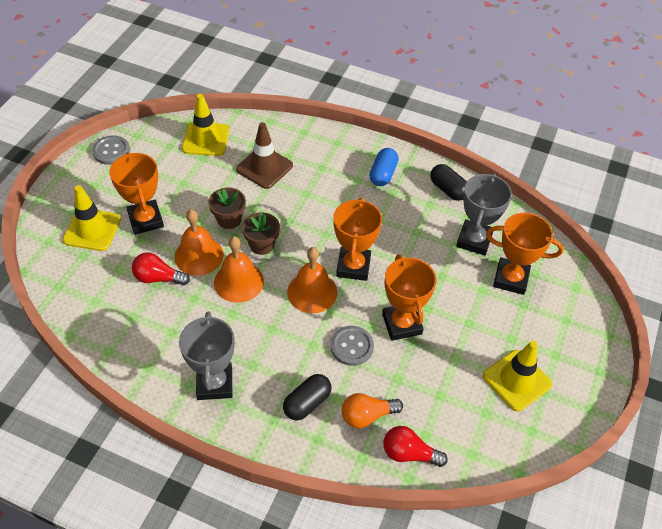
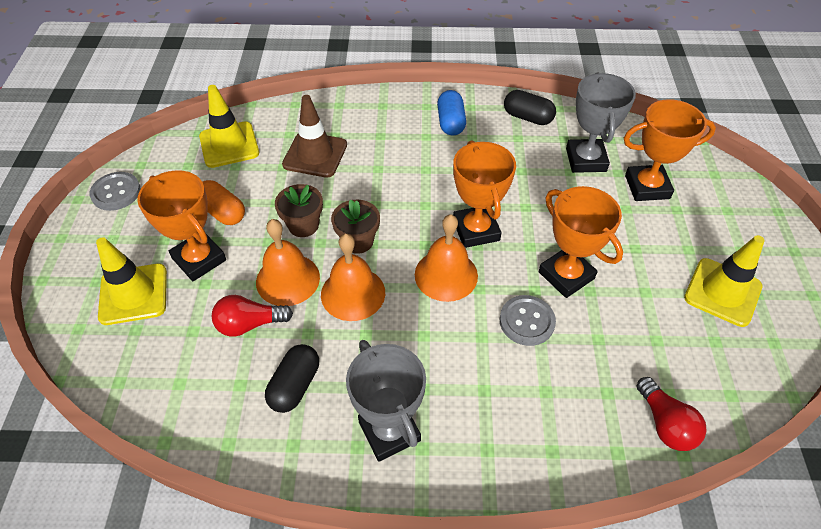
camera: 20 degrees left, 0 degrees up
black capsule [283,374,331,421] -> black capsule moved to [265,344,319,413]
orange light bulb [342,393,403,428] -> none
red light bulb [383,426,448,467] -> red light bulb turned 105 degrees counterclockwise [637,377,707,451]
none -> orange capsule [203,180,245,225]

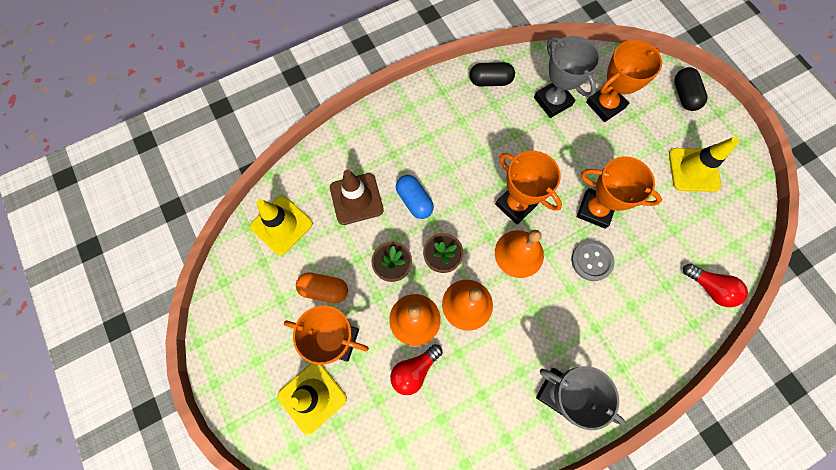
camera: 30 degrees left, 20 degrees up
grey button [90,172,141,211] -> none
black capsule [265,344,319,413] -> black capsule moved to [674,67,708,111]
blue capsule [437,90,466,135] -> blue capsule moved to [396,175,434,219]

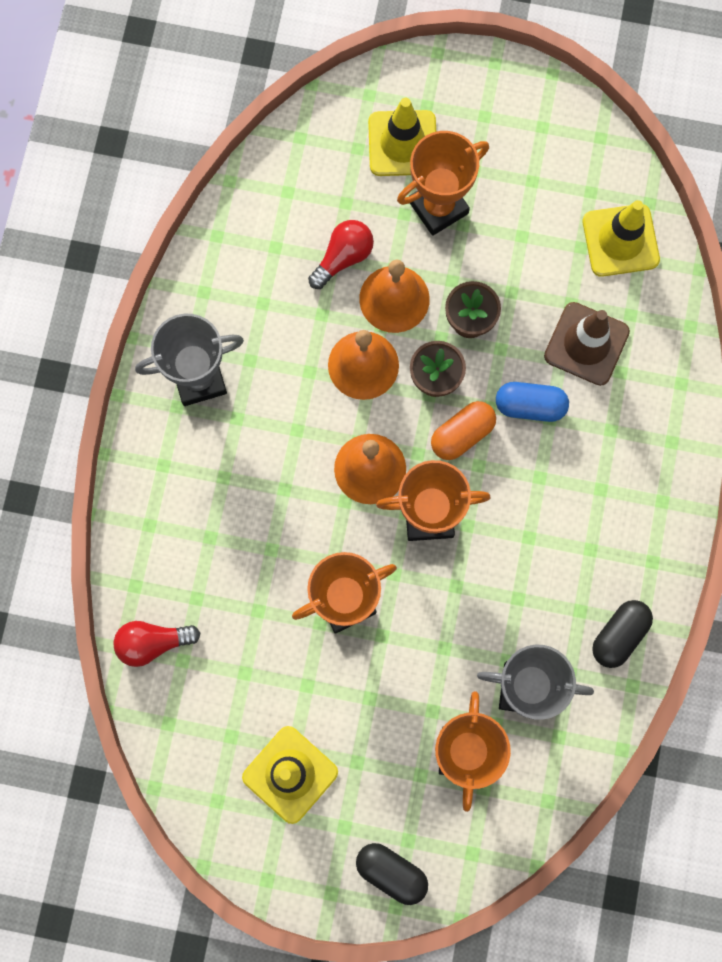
camera: 130 degrees right, 5 degrees up
orange capsule [296,272,348,303] -> orange capsule moved to [431,401,496,460]
red light bulb [390,344,443,395] -> red light bulb turned 45 degrees clockwise [308,220,374,289]
grey button [571,240,614,281] -> none

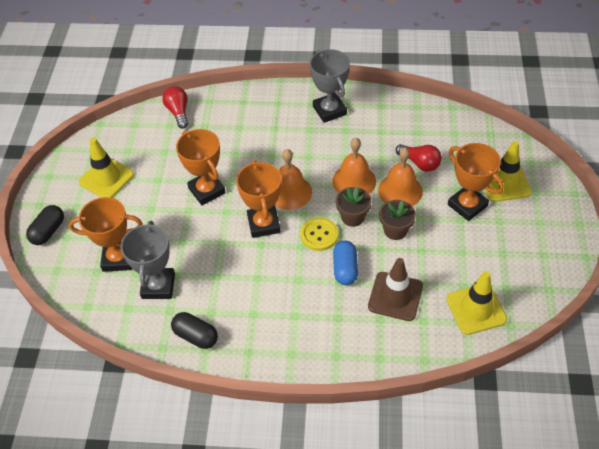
camera: 85 degrees right, 25 degrees down
orange capsule [431,401,496,460] -> yellow button [300,217,338,251]

